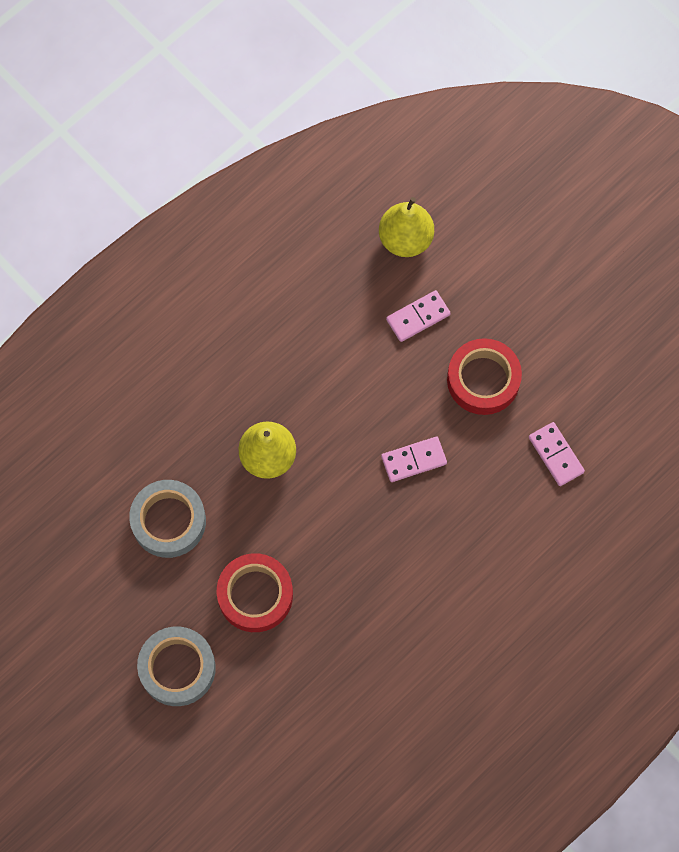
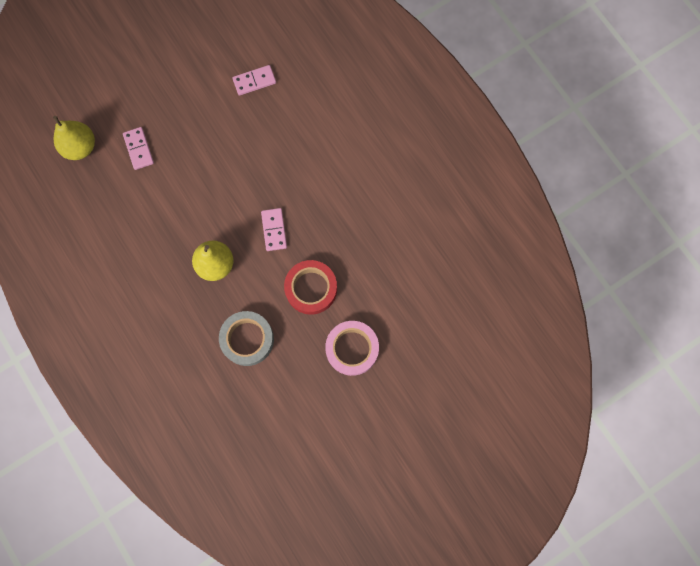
camera: 80 degrees left, 5 degrees up
grey tape [137,627,216,706] -> pink tape [325,321,379,376]
pink domino [381,437,447,482] -> pink domino moved to [261,208,287,251]
red tape [447,338,522,415] -> none

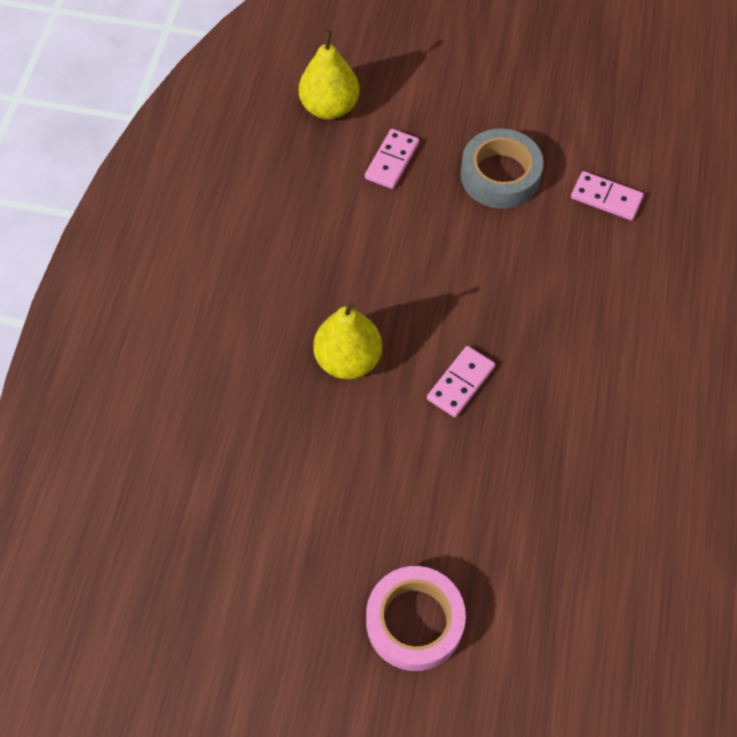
camera: 45 degrees right, 15 degrees down
grey tape [219,311,274,366] -> grey tape moved to [460,129,544,209]
red tape [284,260,337,315] -> none

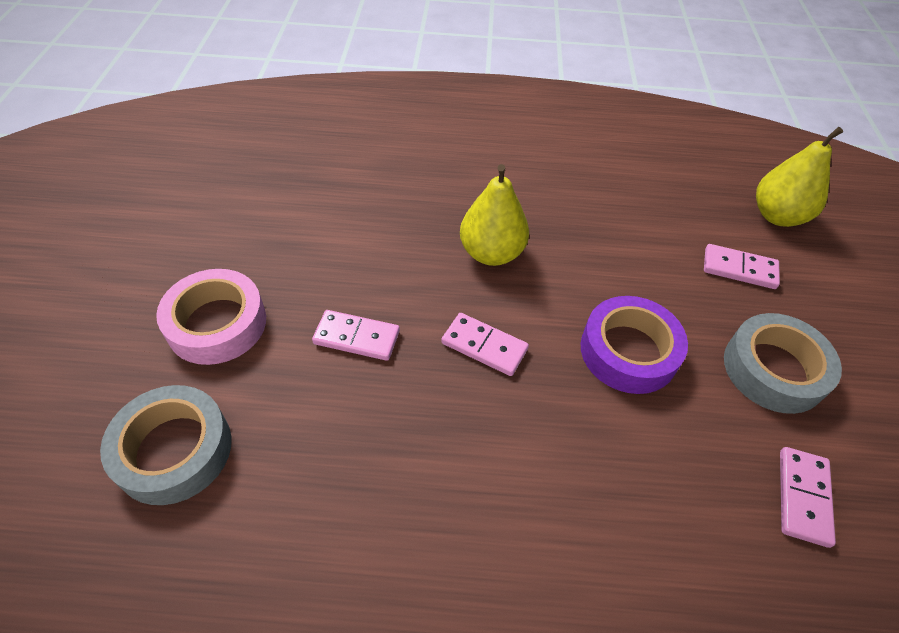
camera: 80 degrees right, 10 degrees down
none -> grey tape [100,385,232,505]
none -> pink domino [312,310,400,361]
none -> purple tape [581,296,688,394]

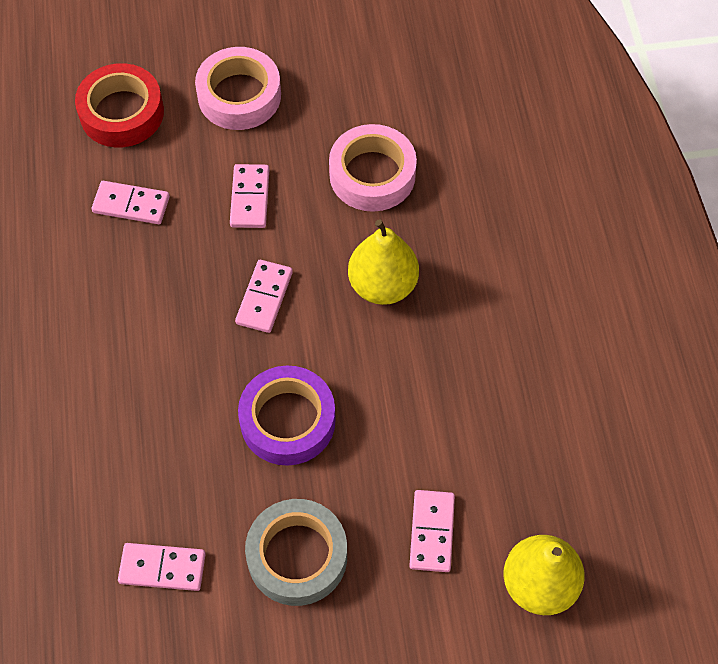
camera: 80 degrees right, 10 degrees up
grey tape [100,385,232,505] -> red tape [75,63,164,147]
none -> pink domino [92,181,170,224]
none -> pink tape [329,124,417,212]

